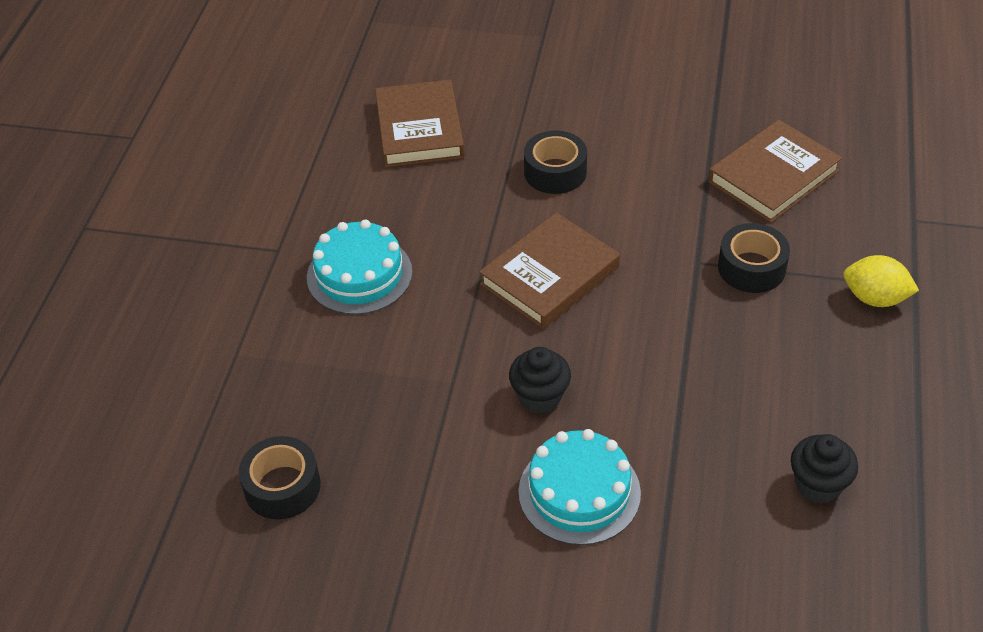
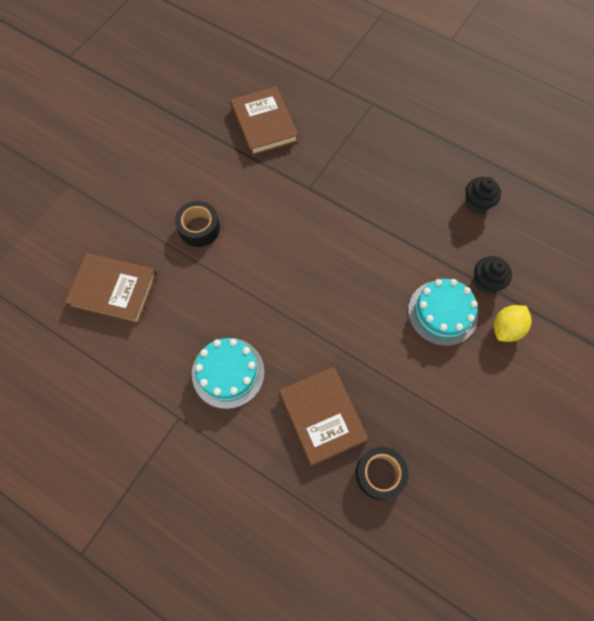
camera: 70 degrees left, 20 degrees up
brown book [479,213,620,329] -> brown book moved to [279,367,368,466]
black cupcake [509,347,571,414] -> black cupcake moved to [474,256,512,294]
black tape [718,223,790,293] -> none
yellow lemon [843,255,919,307] -> yellow lemon moved to [494,305,532,342]

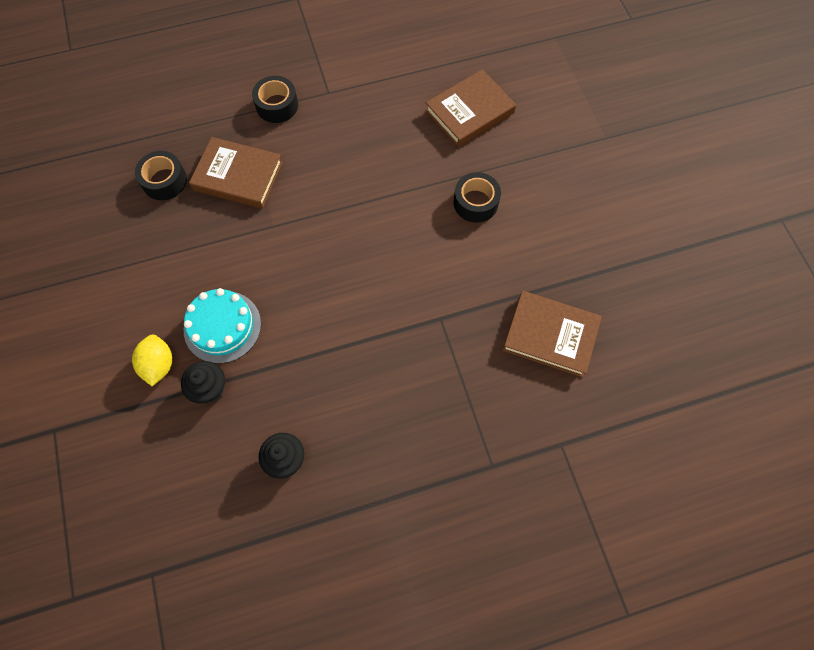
camera: 130 degrees right, 0 degrees up
turquoise cake [192,338,264,409] -> none
none -> black tape [252,76,298,123]

